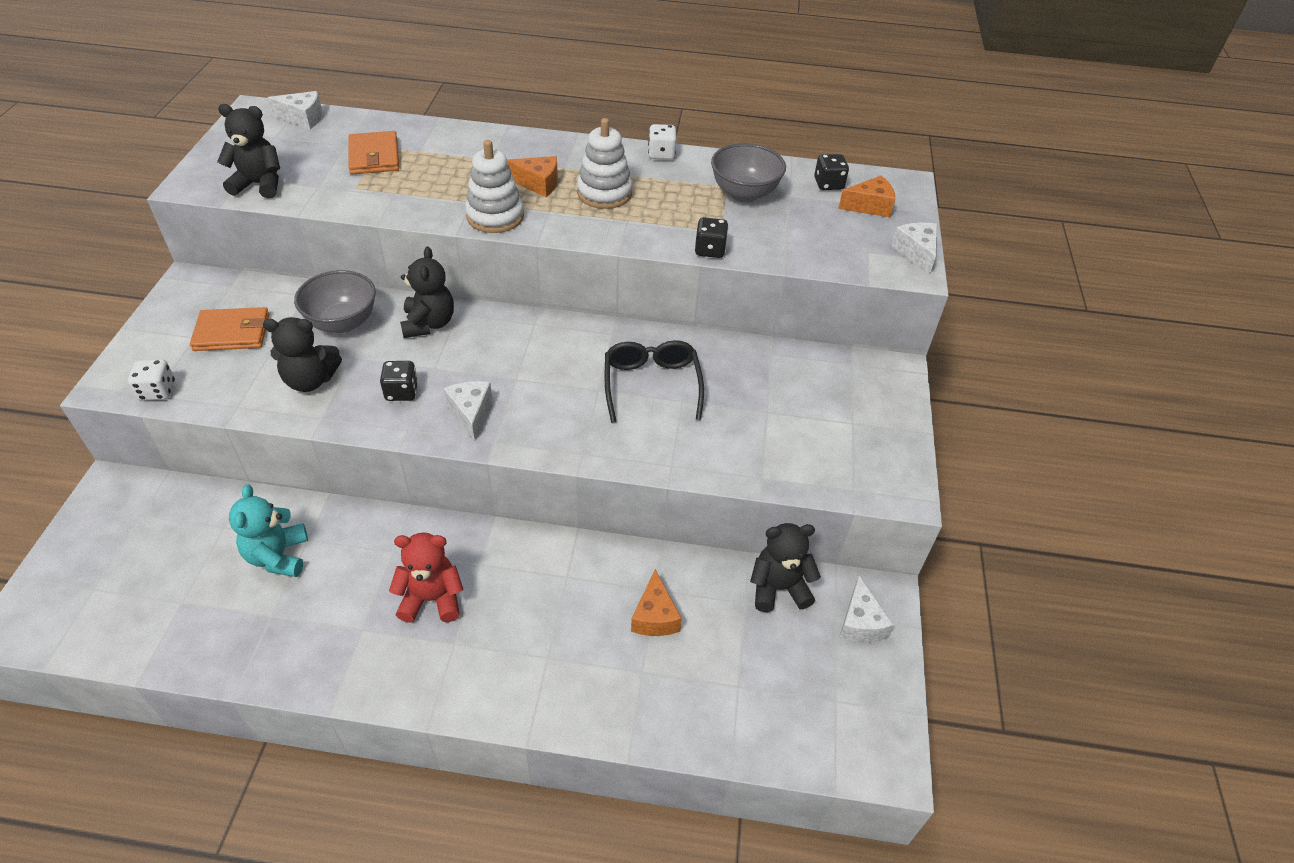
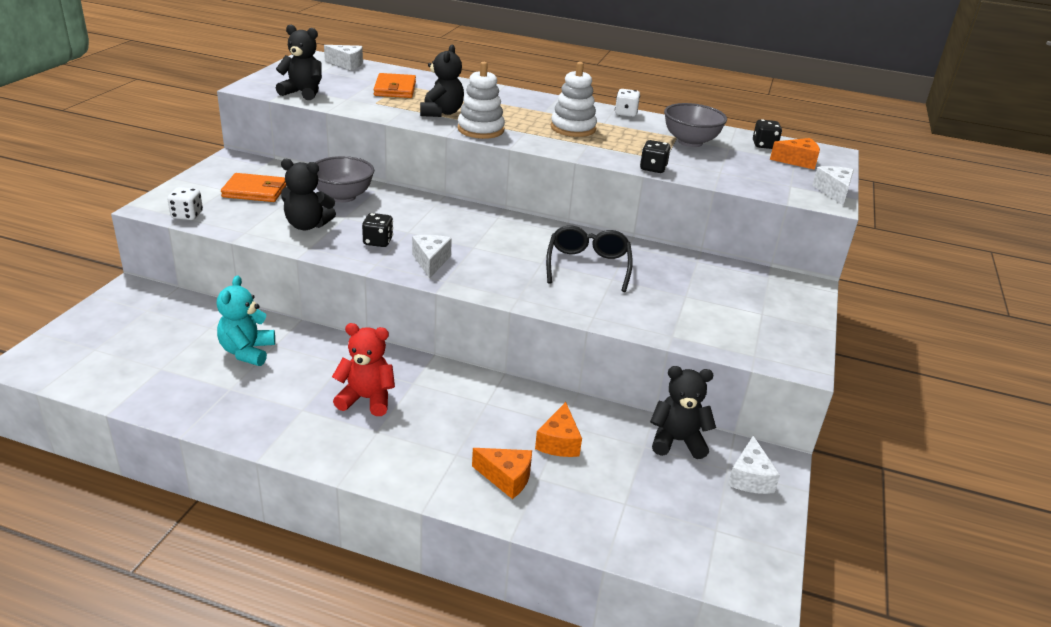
camera: 10 degrees right, 15 degrees down
black teddy bear [400,247,454,338] -> black teddy bear moved to [420,45,464,117]
orange cheese [507,156,558,197] -> orange cheese moved to [472,448,532,499]

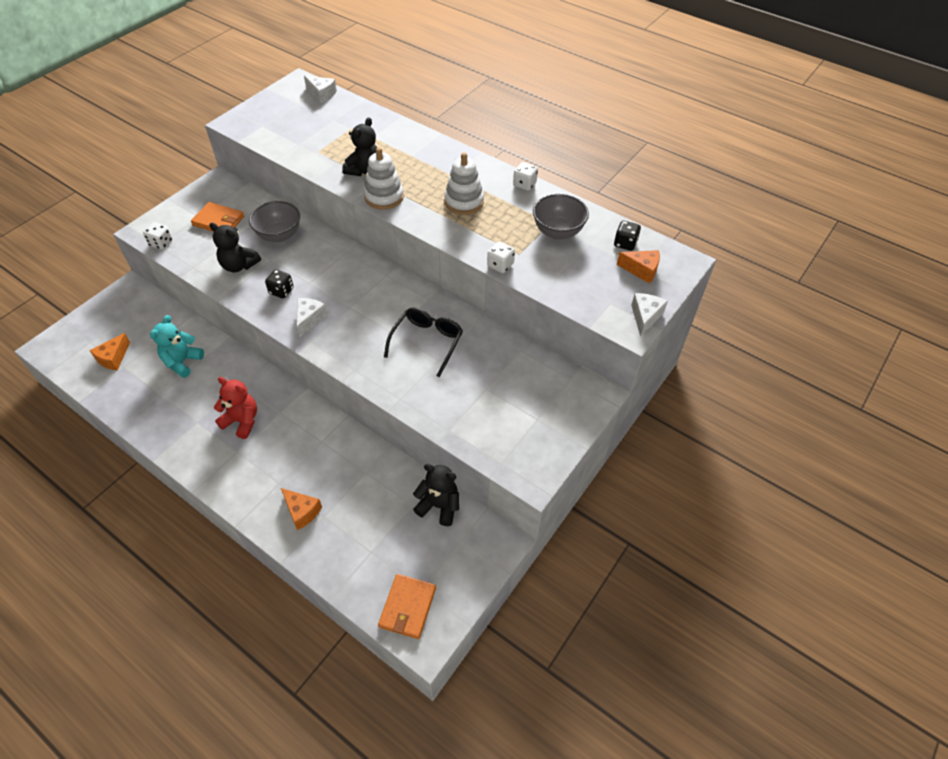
camera: 20 degrees right, 20 degrees up
black teddy bear [276,25,322,100] -> none
orange wallet [373,73,416,98] -> orange wallet moved to [378,574,436,639]
orange cheese [535,402,582,457] -> orange cheese moved to [89,333,130,371]
black dice [640,140,671,173] -> white dice [487,241,515,273]
white cheese [728,436,780,494] -> none

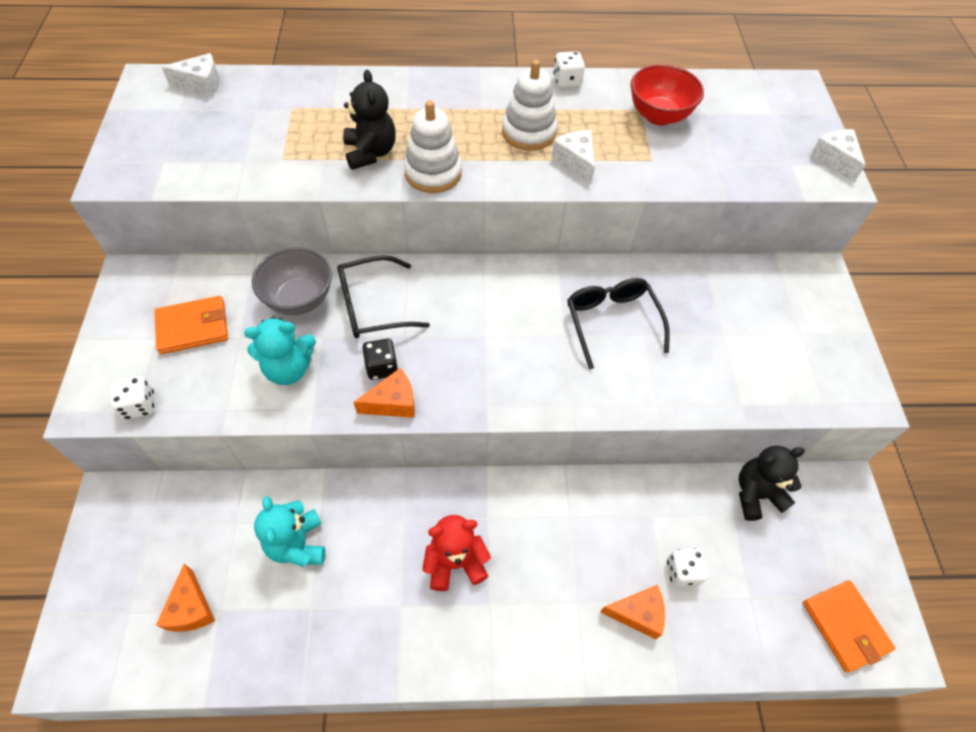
camera: 40 degrees left, 5 degrees up
black teddy bear [209,223,261,272] -> turquoise teddy bear [244,316,316,385]
white cheese [297,298,328,337] -> white cheese moved to [551,130,595,184]
white dice [487,241,515,273] -> white dice moved to [667,548,708,587]
grey bowl [533,194,589,240] -> red bowl [631,64,704,125]
black dice [614,221,641,251] -> none
orange cheese [616,250,660,284] -> orange cheese moved to [354,368,415,418]
none -> black glasses [337,255,430,338]

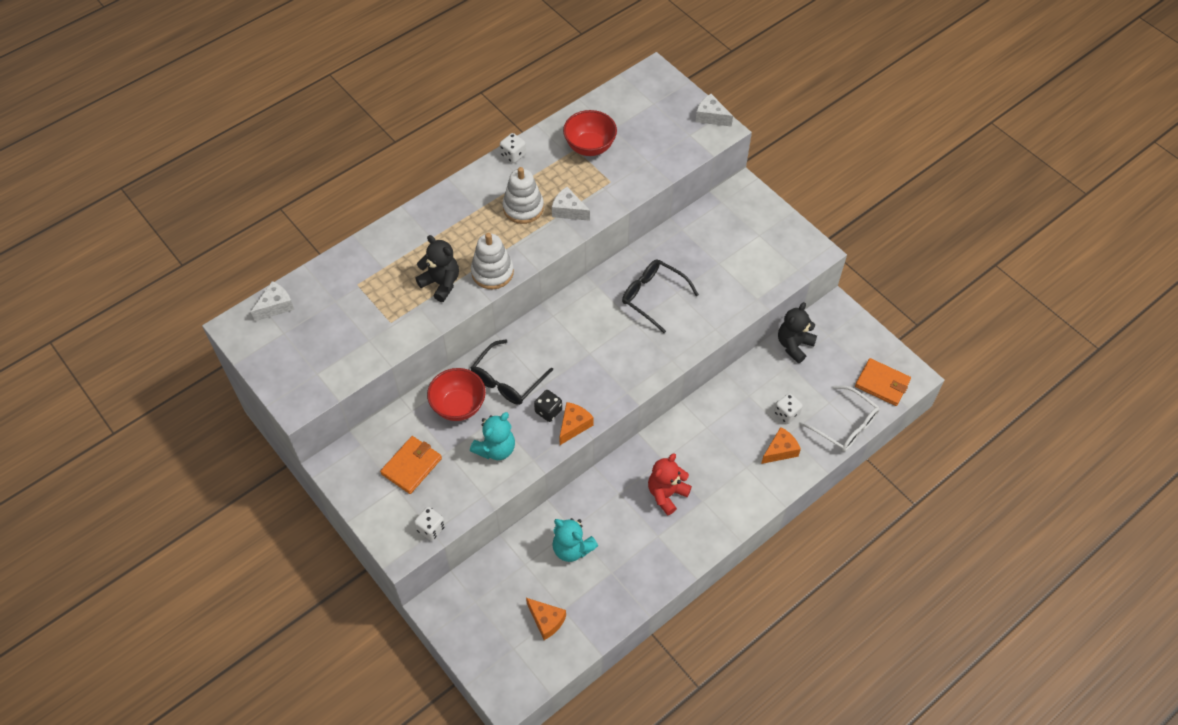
camera: 35 degrees left, 0 degrees up
grey bowl [252,247,332,315] -> red bowl [427,368,486,421]
none -> white glasses [799,386,880,452]

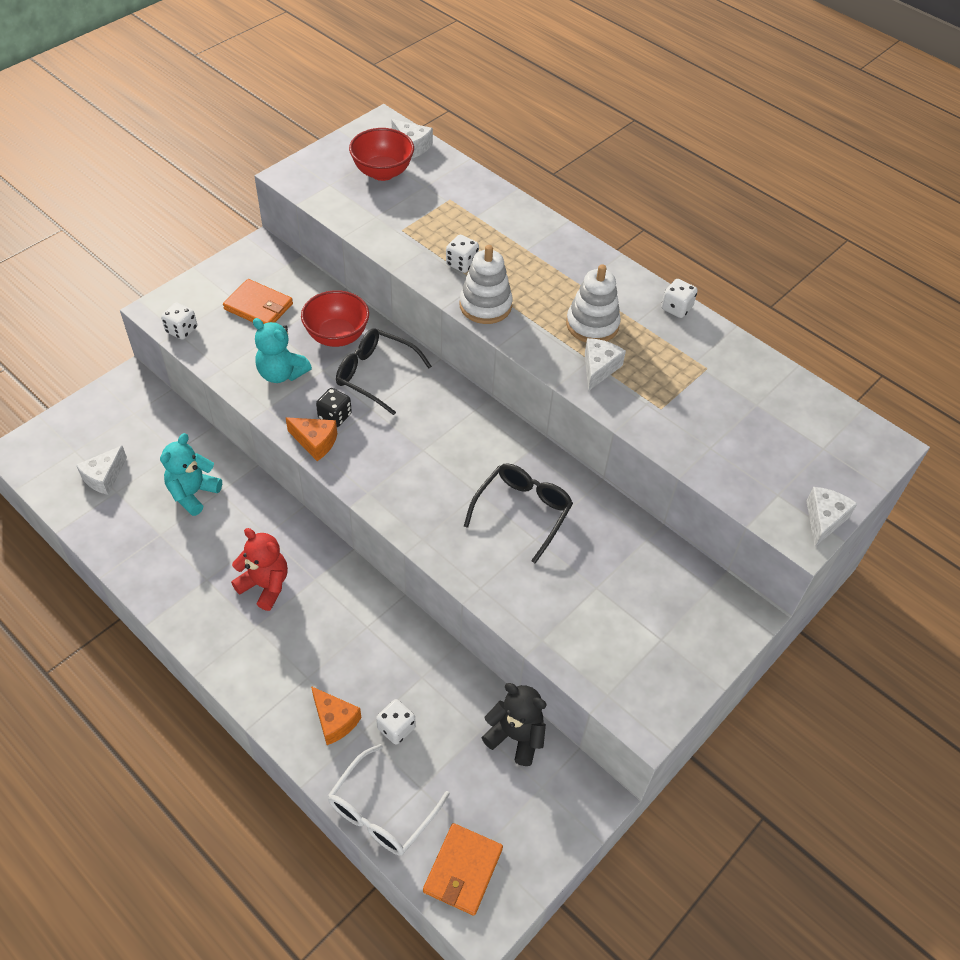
camera: 80 degrees right, 5 degrees down
black teddy bear [415,235,459,302] -> white dice [446,235,479,273]
orange cheese [526,598,566,640] -> white cheese [76,446,127,495]
red bowl [563,110,617,156] -> red bowl moved to [349,128,414,181]

